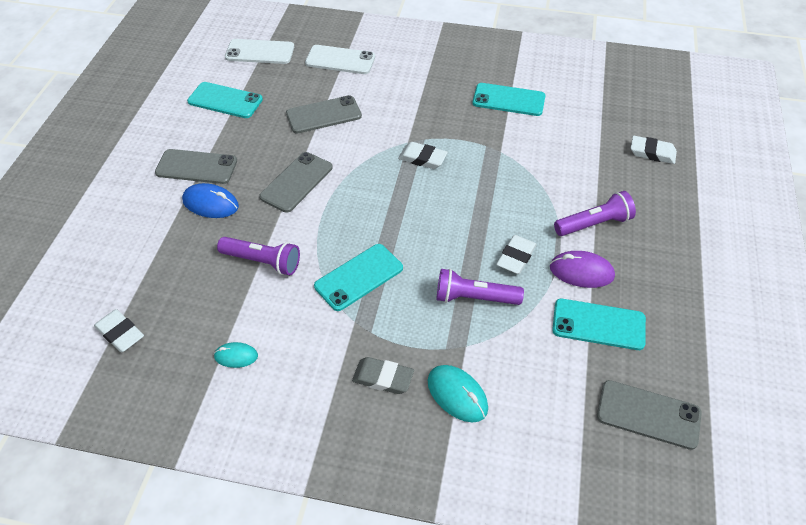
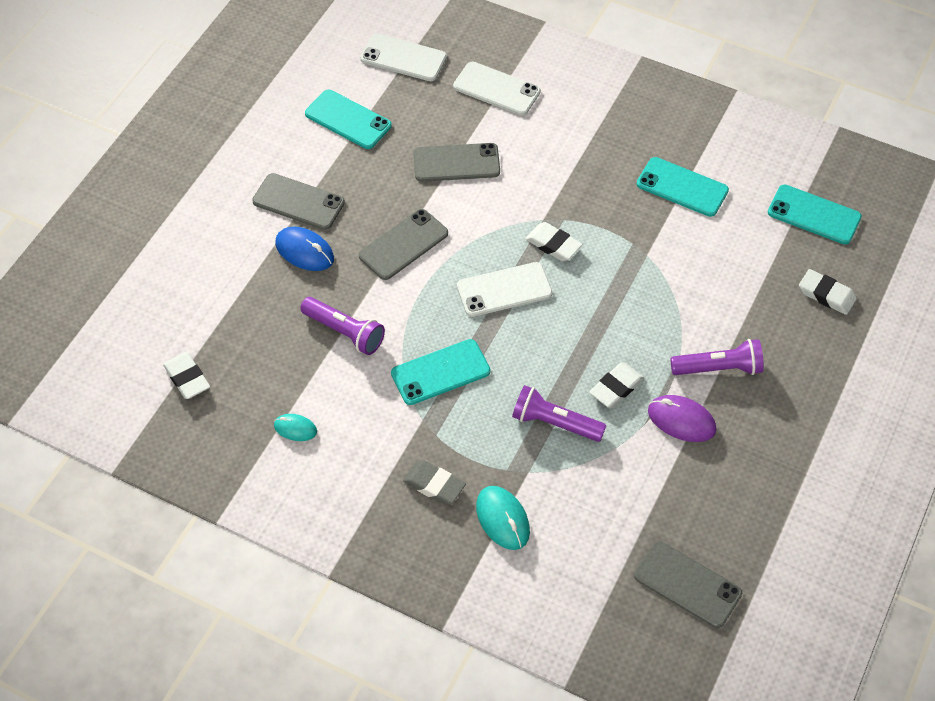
camera: 15 degrees right, 5 degrees up
turquoise phone [552,299,646,350] -> turquoise phone moved to [768,185,862,244]
none -> white phone [457,262,553,317]

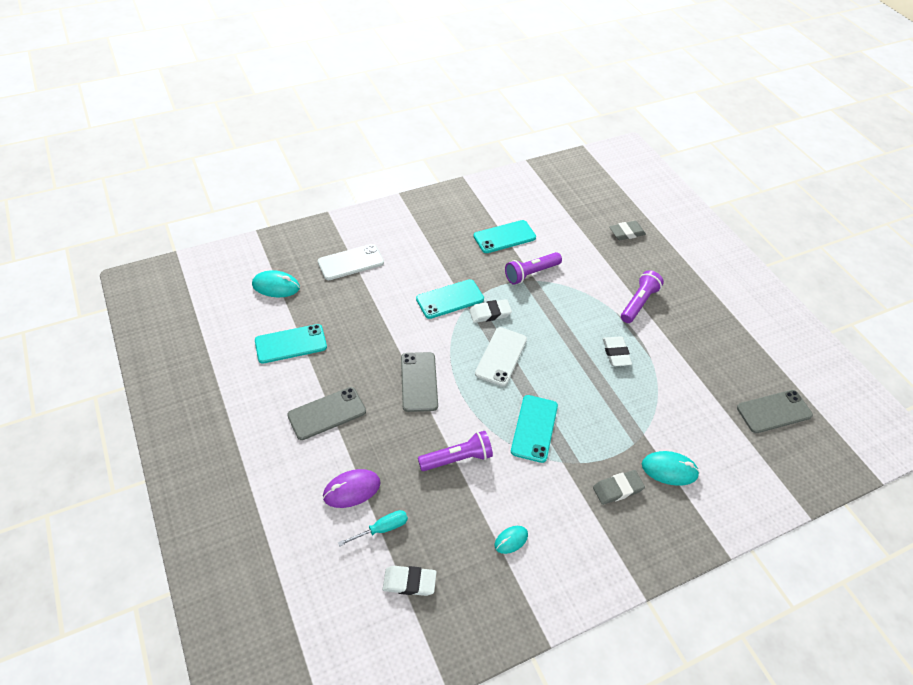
camera: 55 degrees left, 5 degrees down
blue mouse [275,227,334,271] -> none
white phone [360,34,447,81] -> turquoise mouse [252,270,300,297]
grey phone [413,143,500,182] -> none
purple flashlight [512,385,607,442] -> purple flashlight moved to [505,252,562,285]
purple mouse [648,395,716,442] -> purple mouse moved to [323,469,380,508]
turquoise phone [768,185,862,244] -> turquoise phone moved to [416,279,484,319]
white eraser [799,269,857,315] -> grey eraser [609,221,646,240]
none -> turquoise screwdriver [338,510,408,547]

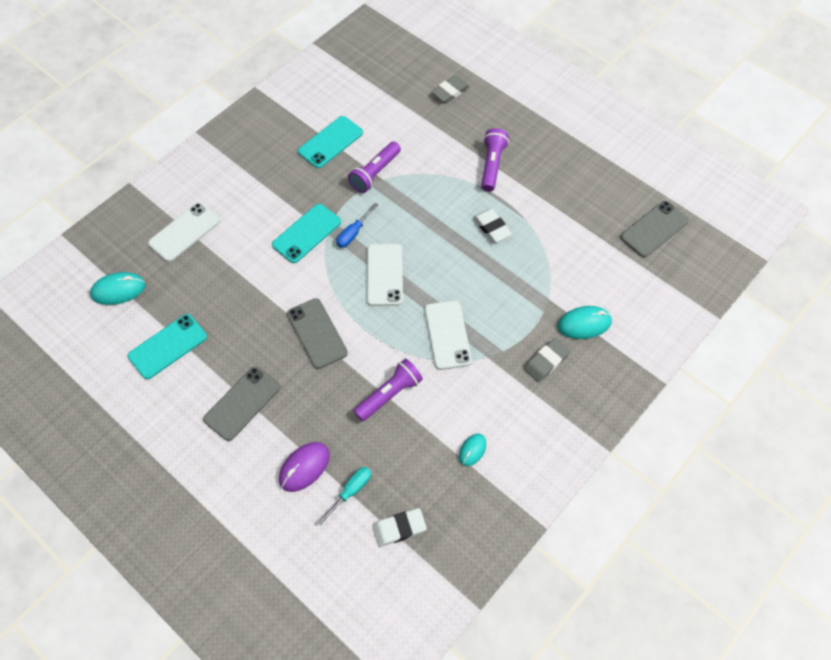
camera: 20 degrees left, 10 degrees up
white eraser [469,299,512,323] -> blue screwdriver [336,203,378,248]
turquoise phone [511,395,558,463] -> white phone [425,300,472,370]

